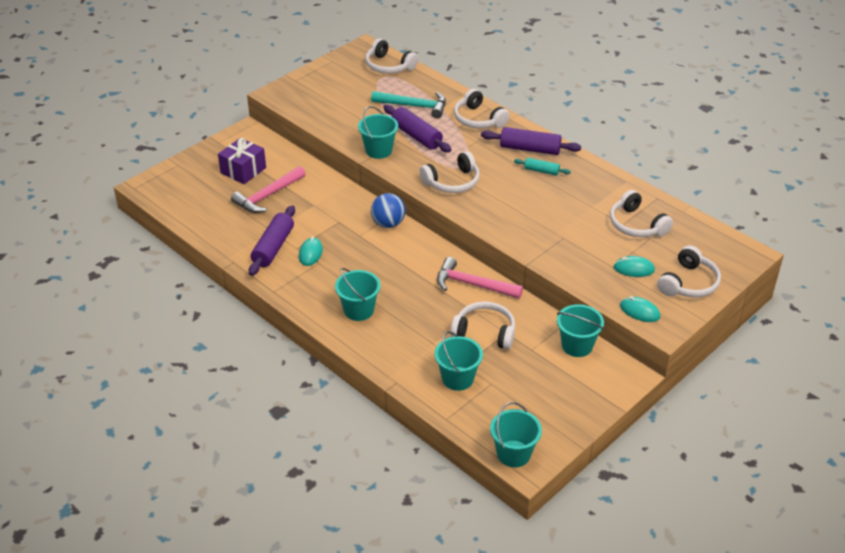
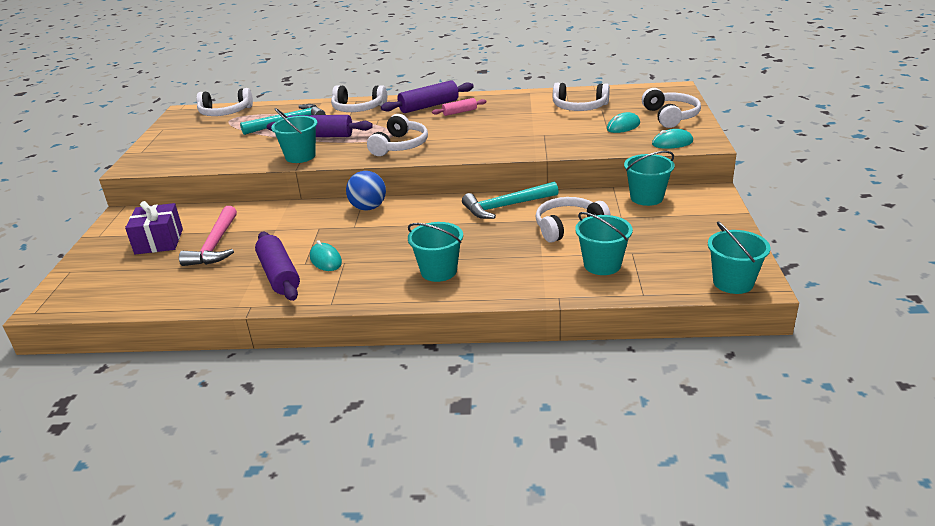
camera: 40 degrees left, 10 degrees down
pink hammer [437,257,523,299] -> turquoise hammer [462,182,559,219]
turquoise rolling pin [514,158,571,176] -> pink rolling pin [432,98,487,116]

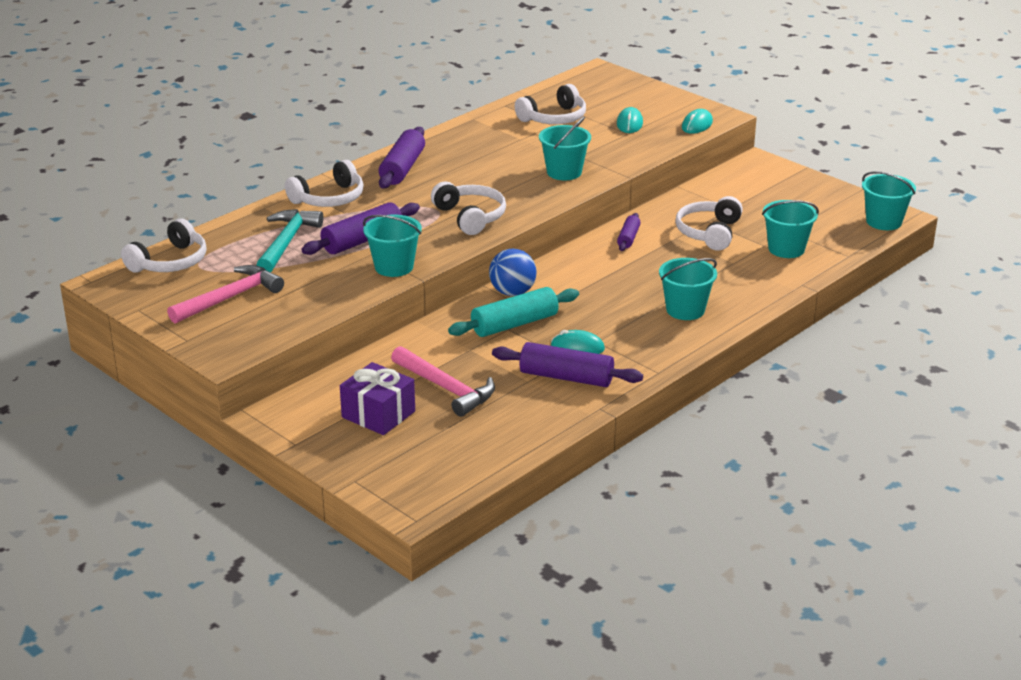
camera: 50 degrees left, 0 degrees up
pink rolling pin [432,98,487,116] -> none
turquoise hammer [462,182,559,219] -> purple rolling pin [617,213,641,251]
turquoise bucket [624,151,675,206] -> turquoise bucket moved to [539,116,591,180]
white headphones [642,88,701,128] -> none
none -> pink hammer [167,265,284,324]
none -> turquoise rolling pin [448,287,579,337]

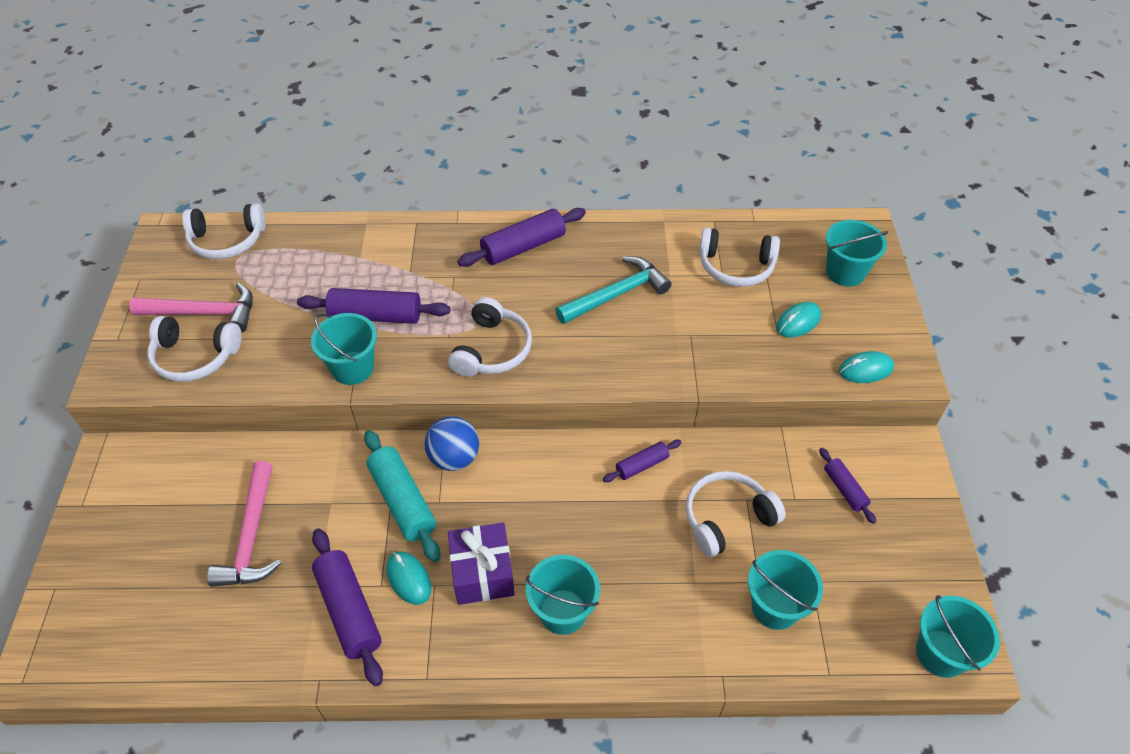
camera: 45 degrees right, 20 degrees up
turquoise hammer [256,209,323,272] -> turquoise hammer moved to [555,256,671,324]
white headphones [285,160,364,207] -> white headphones moved to [147,316,242,382]
purple gift [340,362,415,435] -> purple gift moved to [448,522,515,605]
turquoise rolling pin [448,287,579,337] -> turquoise rolling pin turned 45 degrees clockwise [364,430,440,562]
turquoise bucket [539,116,591,180] -> turquoise bucket moved to [826,220,888,287]
none -> purple rolling pin [819,448,876,524]

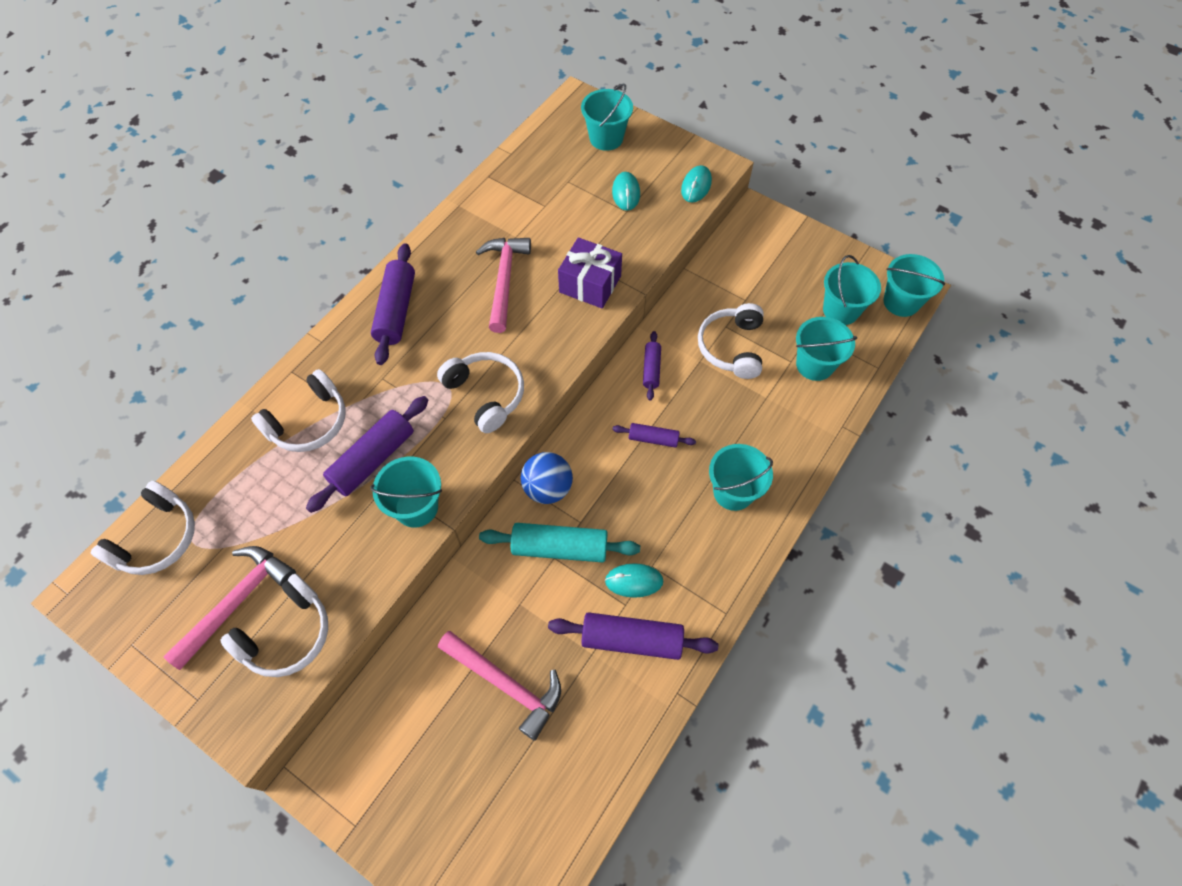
camera: 55 degrees left, 10 degrees up
purple gift [448,522,515,605] -> purple gift moved to [558,237,622,309]
turquoise hammer [555,256,671,324] -> pink hammer [476,238,531,333]
white headphones [699,227,780,287] -> white headphones moved to [251,369,345,452]
purple rolling pin [819,448,876,524] -> purple rolling pin moved to [612,423,696,448]
none -> turquoise bucket [823,255,881,325]

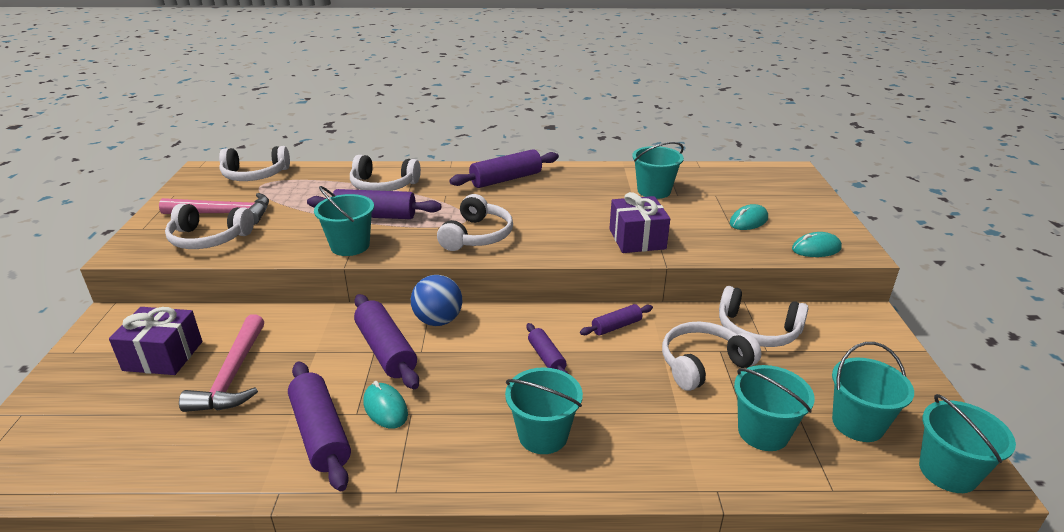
camera: 55 degrees right, 30 degrees down
pink hammer [476,238,531,333] -> none
turquoise rolling pin [479,523,640,563] -> purple rolling pin [354,294,419,389]
turquoise bucket [581,83,633,151] -> turquoise bucket moved to [632,142,684,199]
none -> purple gift [109,307,202,375]
none -> white headphones [719,286,809,347]

